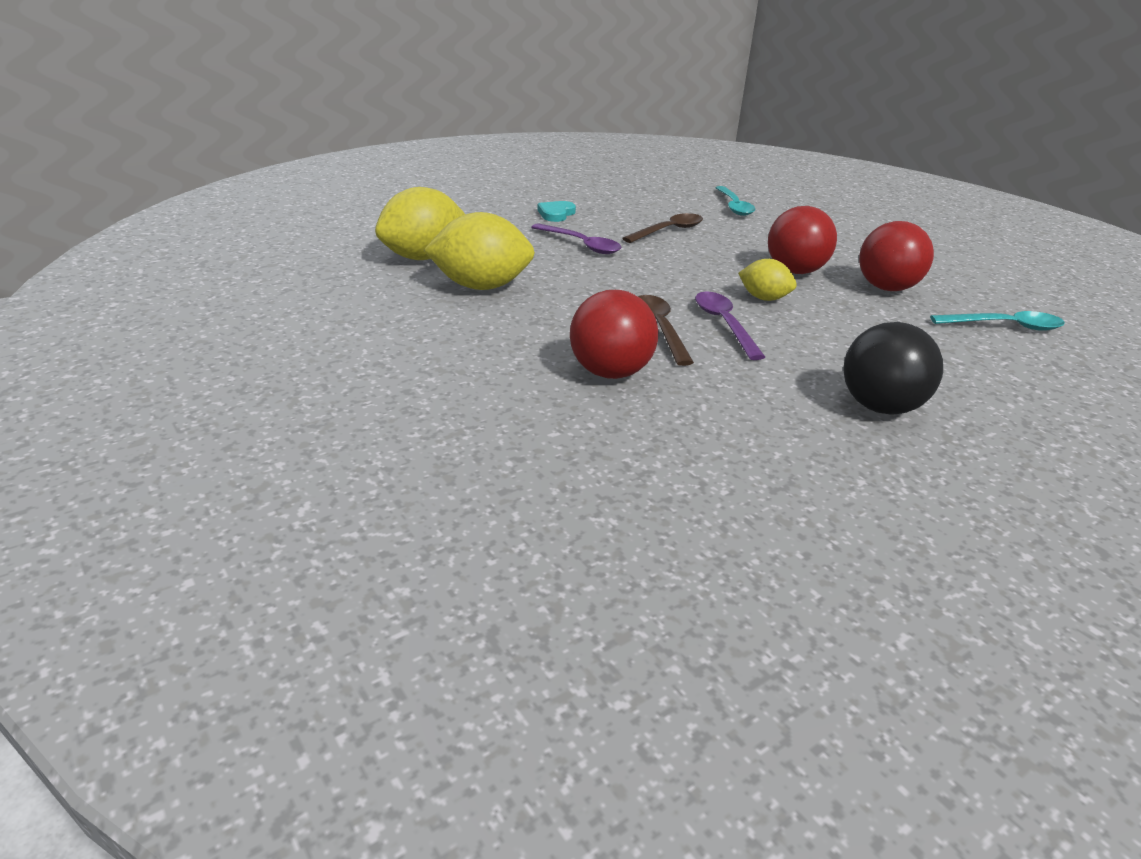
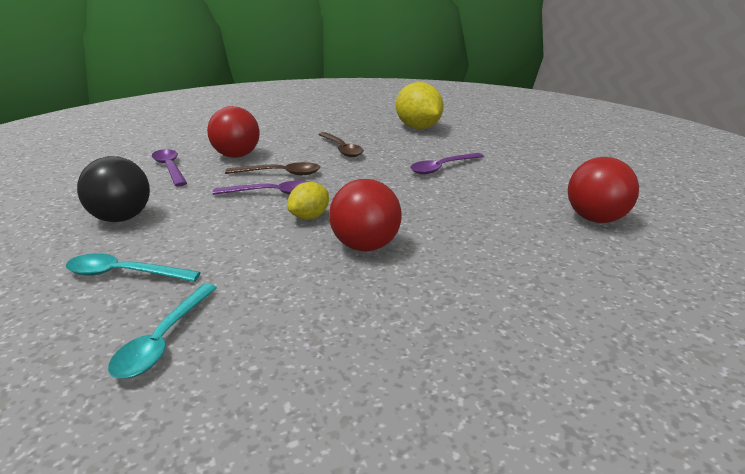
camera: 105 degrees right, 5 degrees down
yellow lemon [424,212,535,290] -> none
turquoise heart [537,201,576,222] -> none
brown spoon [622,213,703,243] -> brown spoon moved to [318,132,364,157]
turquoise spoon [716,186,755,216] -> turquoise spoon moved to [66,253,201,282]
red ball [859,221,934,291] -> red ball moved to [568,157,639,223]
none -> purple spoon [152,149,187,187]

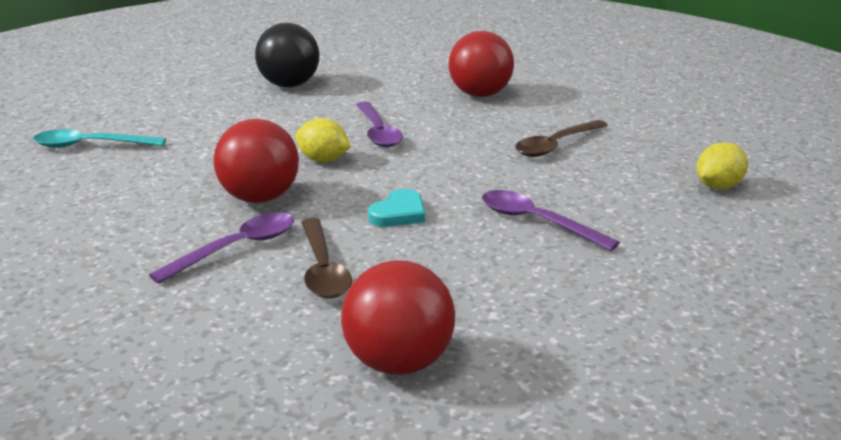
camera: 75 degrees right, 0 degrees up
turquoise spoon [66,253,201,282] -> none
purple spoon [152,149,187,187] -> purple spoon moved to [149,212,294,284]
brown spoon [225,162,320,175] -> brown spoon moved to [301,218,352,298]
yellow lemon [396,82,444,129] -> yellow lemon [696,142,748,190], size x0.55
none -> turquoise heart [368,189,425,227]

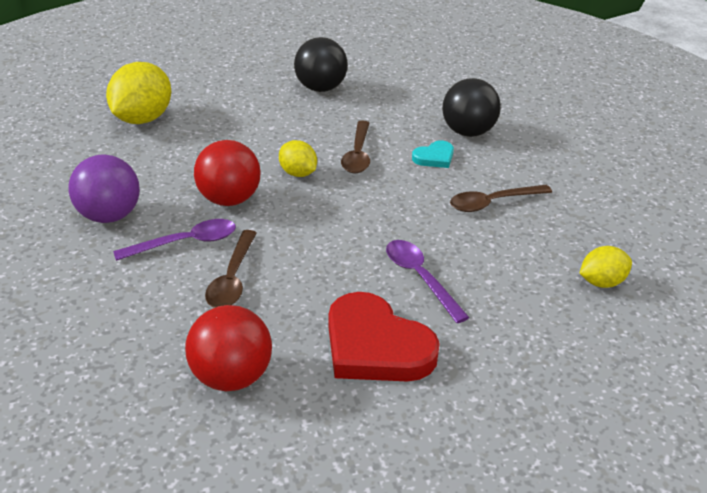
camera: 20 degrees right, 10 degrees up
turquoise spoon [33,129,166,148] -> yellow lemon [106,62,171,124]
purple spoon [356,102,403,147] -> brown spoon [341,121,370,173]
turquoise heart [368,189,425,227] -> turquoise heart moved to [412,140,454,168]
red ball [449,31,514,97] -> black ball [442,78,501,137]
none -> purple ball [68,154,140,223]
none -> red heart [328,292,440,382]

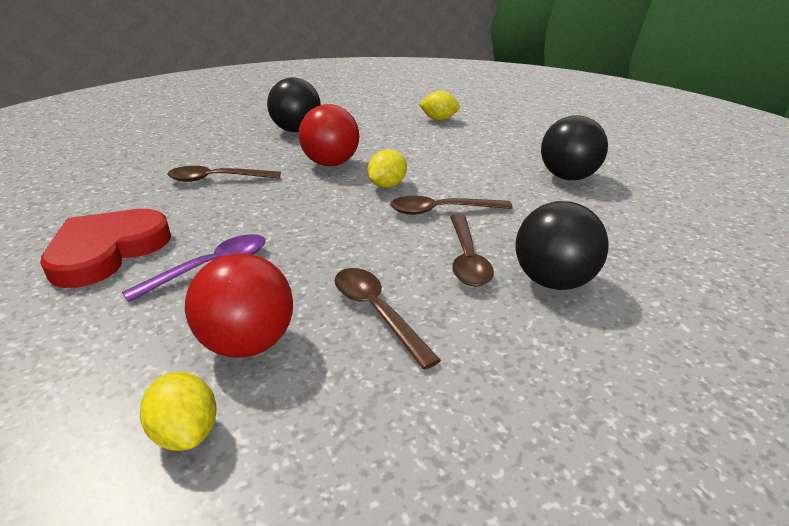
camera: 80 degrees right, 5 degrees down
purple ball [68,154,140,223] -> black ball [267,77,321,132]
yellow lemon [106,62,171,124] -> yellow lemon [419,91,460,120], size x0.55
purple spoon [113,219,236,261] -> none
red ball [185,305,272,391] -> red ball moved to [185,253,293,358]
turquoise heart [412,140,454,168] -> brown spoon [450,214,494,287]

